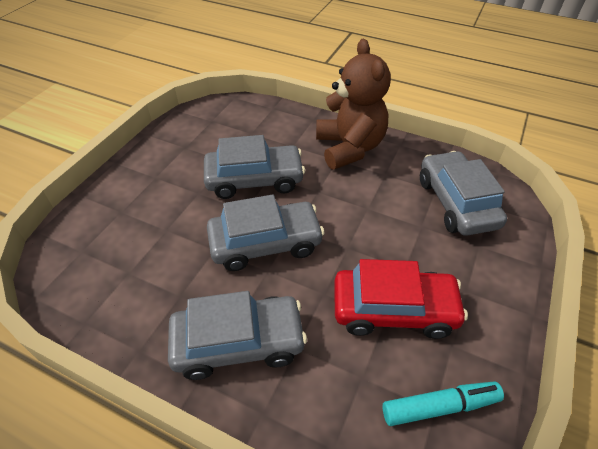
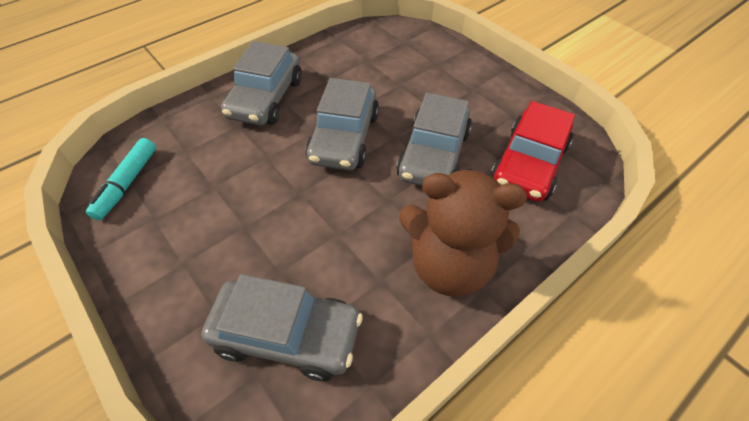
camera: 115 degrees right, 5 degrees up
red car [334,259,468,339] -> red car moved to [490,101,575,202]

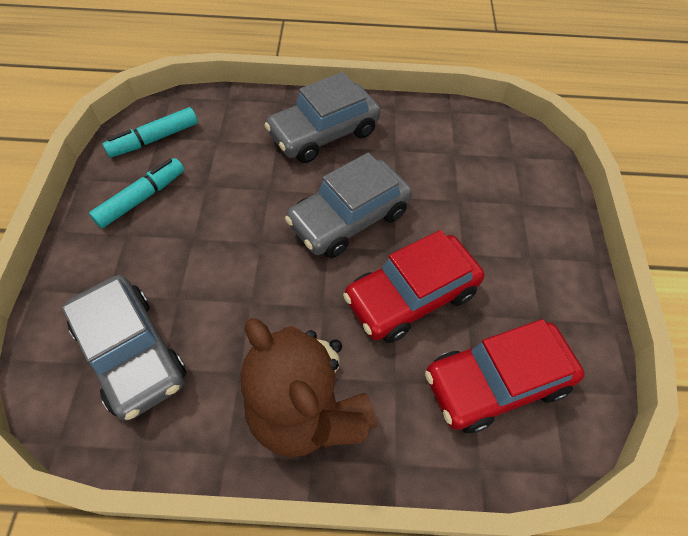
camera: 40 degrees right, 5 degrees up
grey car [396,93,472,186] -> red car [343,230,484,343]
none -> turquoise marker [89,158,184,228]

